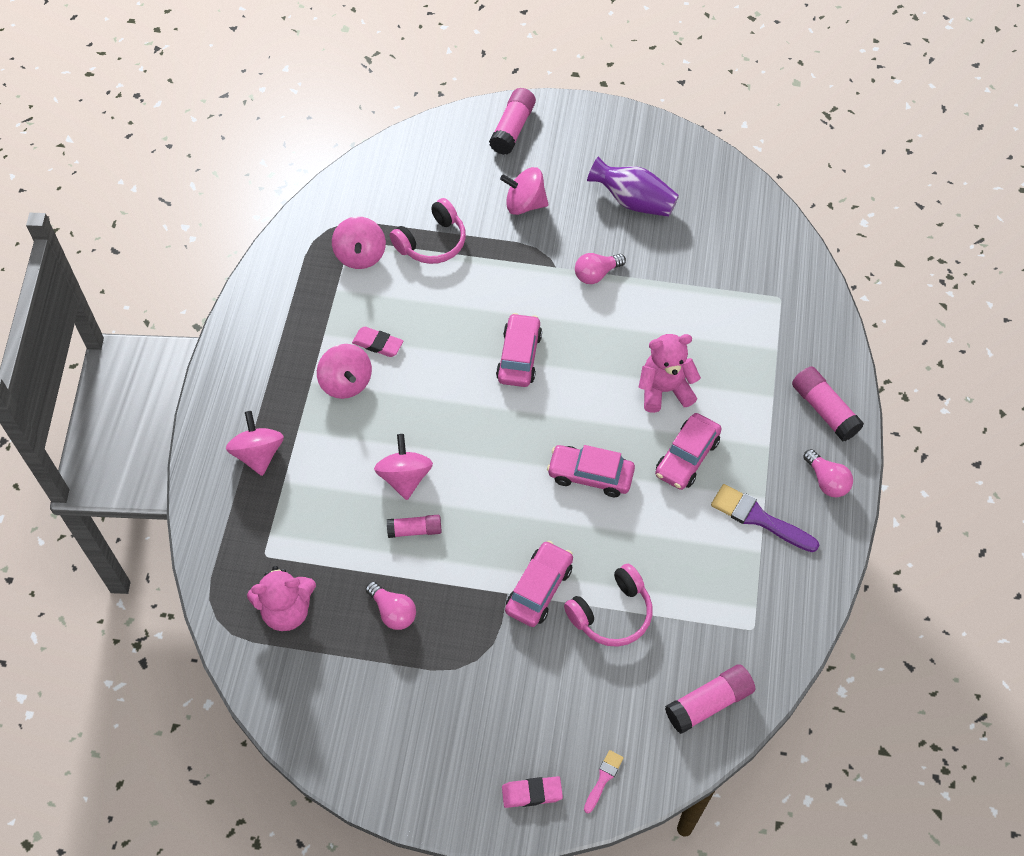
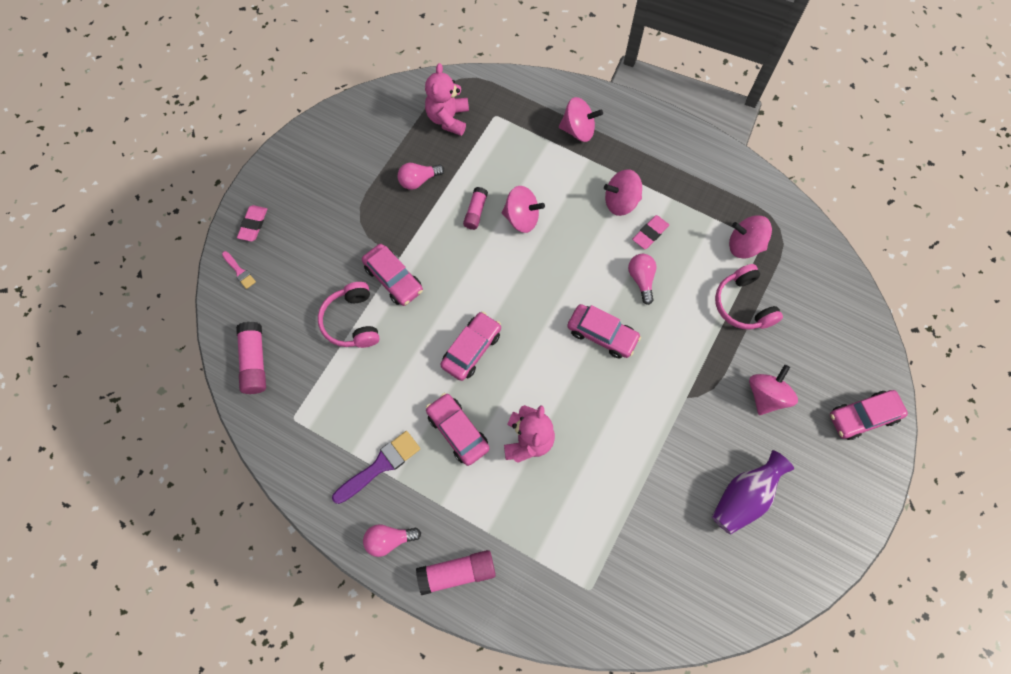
camera: 110 degrees right, 10 degrees up
pink glue stick [489,88,536,155] -> pink car [830,390,908,440]
pink light bulb [575,253,626,284] -> pink light bulb moved to [628,254,657,305]

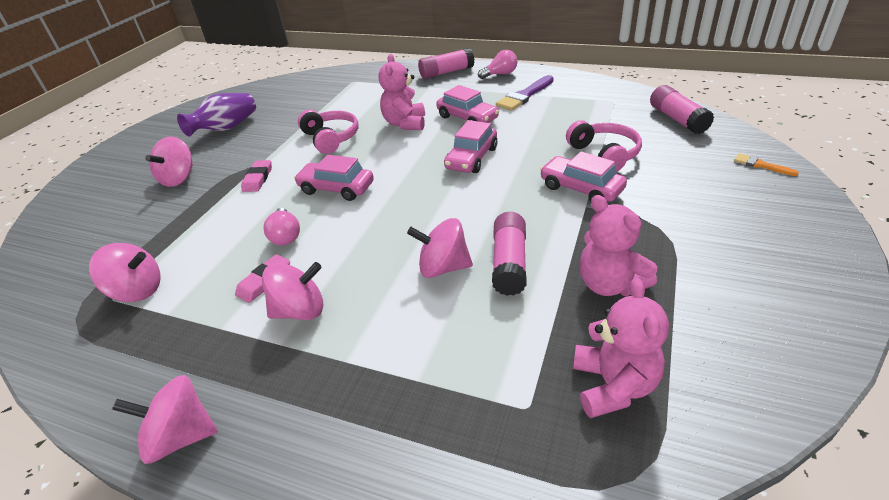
camera: 175 degrees right, 30 degrees down
pink brush [222,251,256,289] -> orange brush [734,153,799,176]
pink eraser [237,205,267,241] -> pink eraser moved to [241,160,272,192]
pink light bulb [398,163,444,190] -> pink teddy bear [579,195,657,296]
pink glue stick [463,187,488,230] -> pink glue stick [492,212,527,296], size x1.55
pink spinning top [559,97,603,142] -> pink spinning top moved to [112,375,218,464]
pink headphones [715,264,783,329] -> pink headphones moved to [298,110,358,154]
pink car [830,390,908,440] -> none

